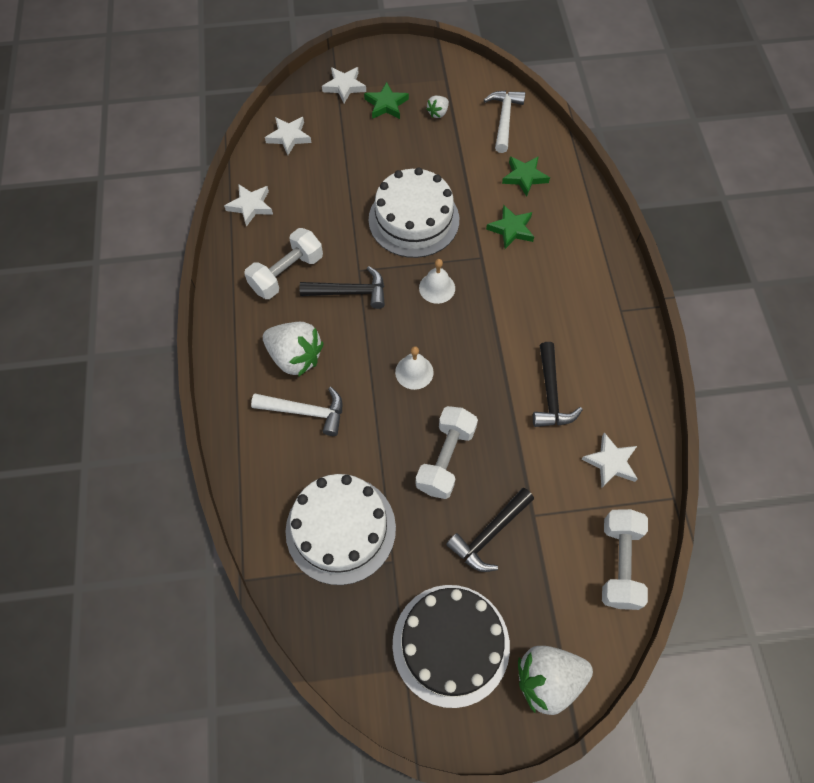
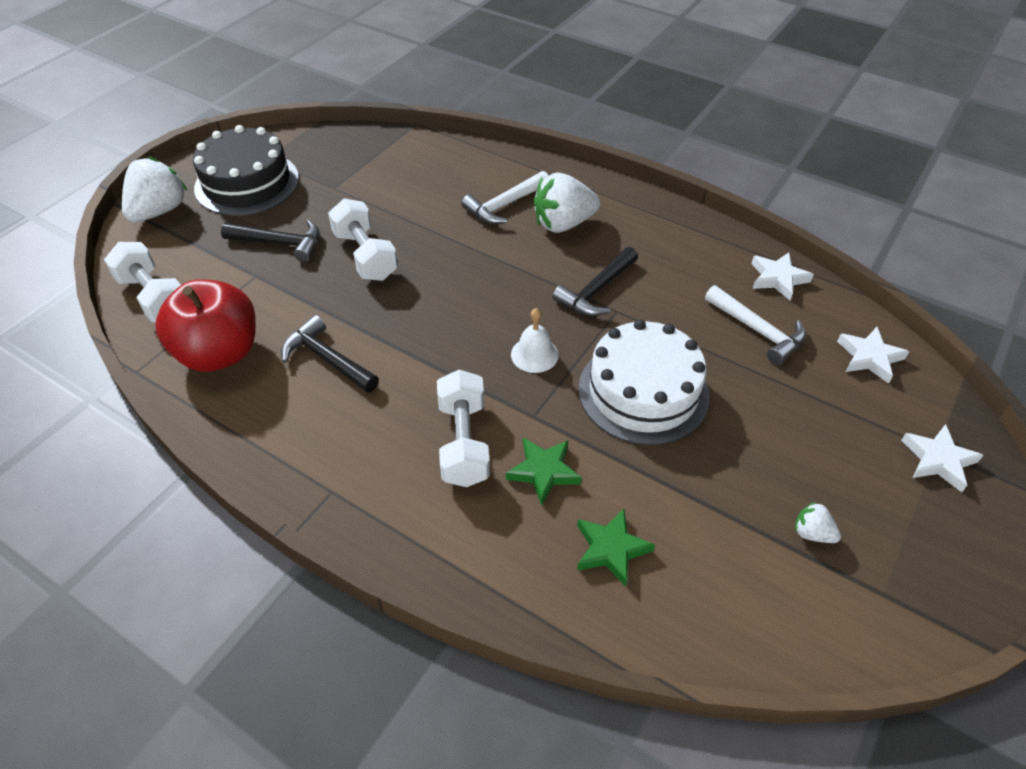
camera: 130 degrees right, 15 degrees down
white dumbbell [244,228,323,299] -> white dumbbell moved to [437,370,490,487]
white cake [285,474,396,585] -> none
green star [364,82,409,119] -> none
white bell [395,346,434,390] -> none
white strawberry [426,96,449,118] -> white strawberry turned 45 degrees counterclockwise [795,502,841,543]
black hammer [446,488,534,572] -> black hammer turned 105 degrees clockwise [221,220,319,262]
white hammer [484,91,525,153] -> white hammer moved to [705,285,806,365]
white star [581,432,638,489] -> red apple [155,279,256,372]

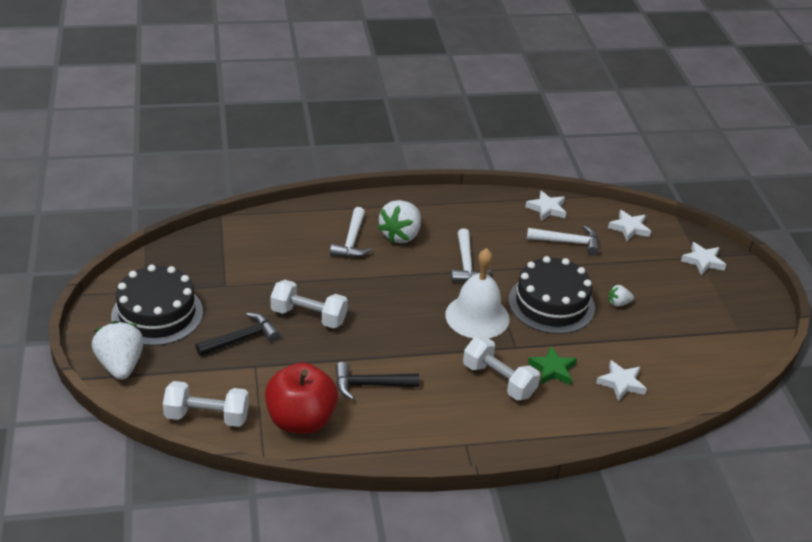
camera: 45 degrees left, 10 degrees down
white bell [511,308,559,373] -> white bell [445,248,510,338], size x1.91
black hammer [553,247,638,316] -> white hammer [451,229,492,282]
green star [577,509,655,587] -> white star [596,360,647,401]
white cake [578,319,710,445] -> black cake [508,256,595,334]
white strawberry [795,502,841,543] -> white strawberry moved to [609,285,634,307]

